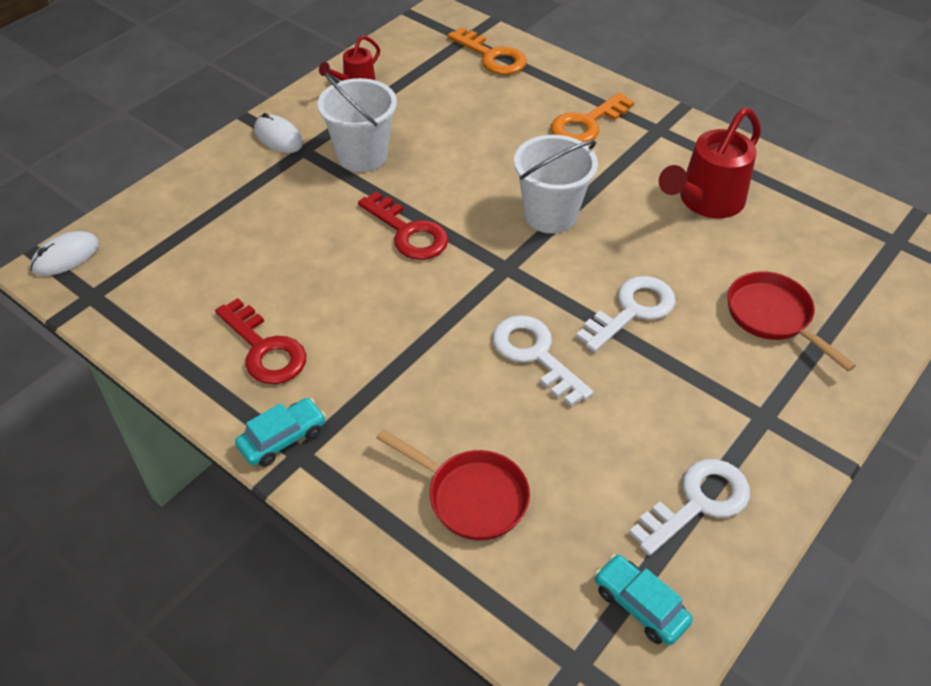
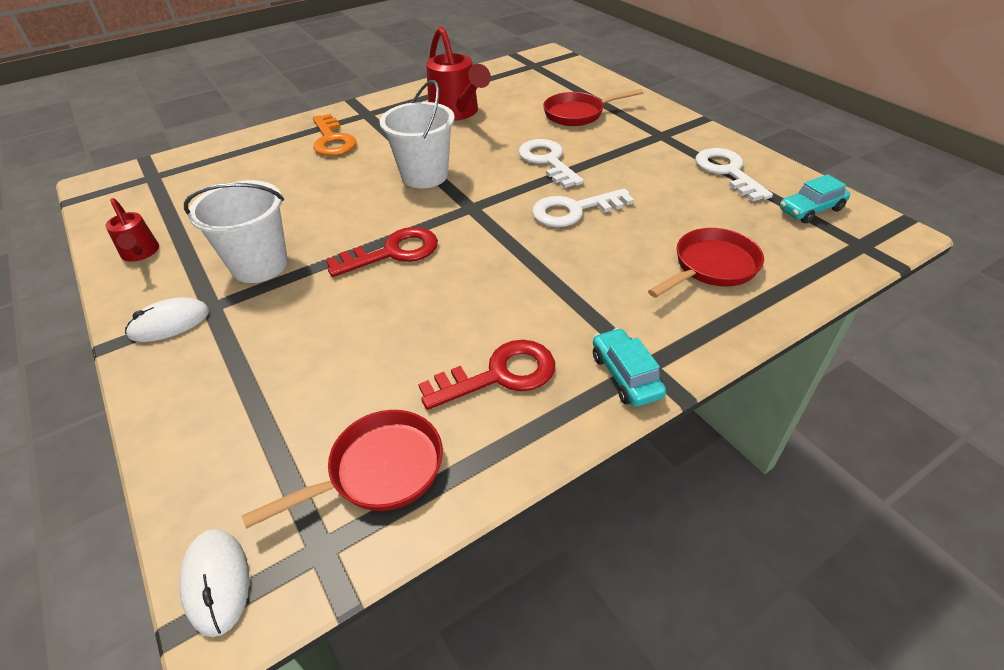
camera: 70 degrees left, 5 degrees down
orange key [448,27,527,75] -> none
none -> red pan [242,410,443,529]

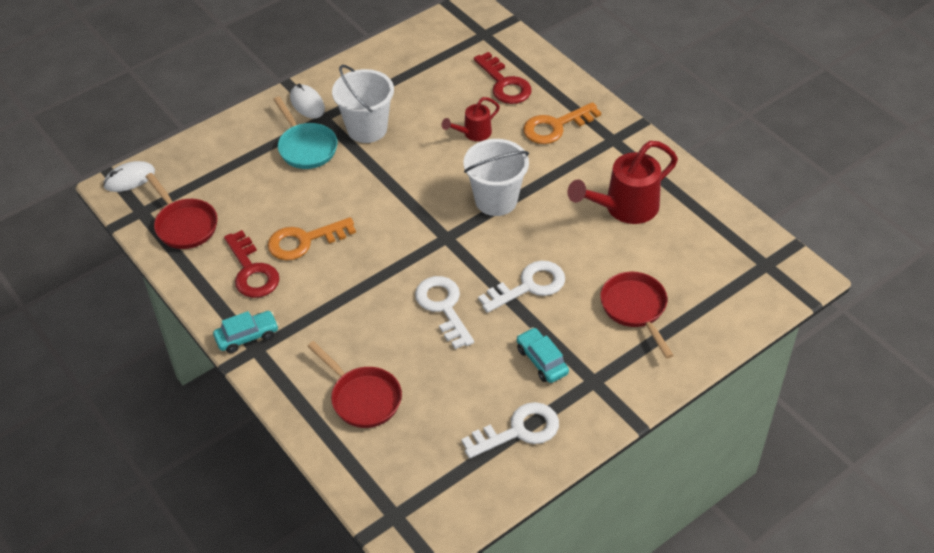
camera: 85 degrees right, 5 degrees up
red watering can [105,198,159,262] -> red watering can moved to [442,97,500,141]
red key [326,227,438,277] -> red key moved to [474,52,532,104]
turquoise car [780,174,850,223] -> turquoise car moved to [517,327,569,383]
none -> orange key [268,217,356,261]
none -> turquoise pan [273,96,338,169]

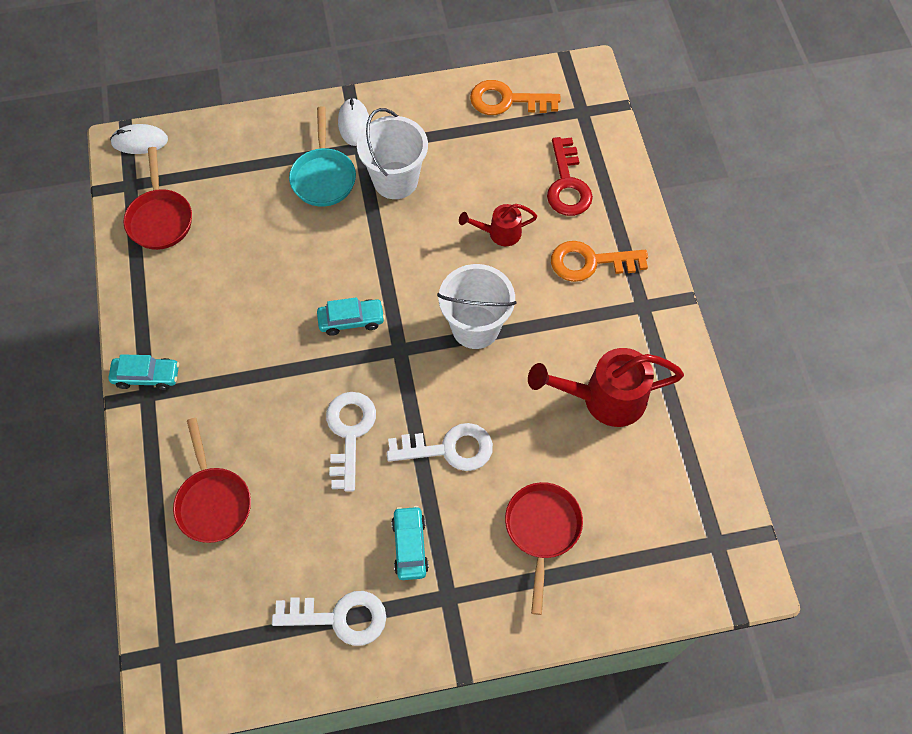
camera: 25 degrees right, 15 degrees up
red key [224,230,279,298] -> none
orange key [268,217,356,261] -> orange key moved to [470,80,561,115]
none -> turquoise car [317,297,385,336]

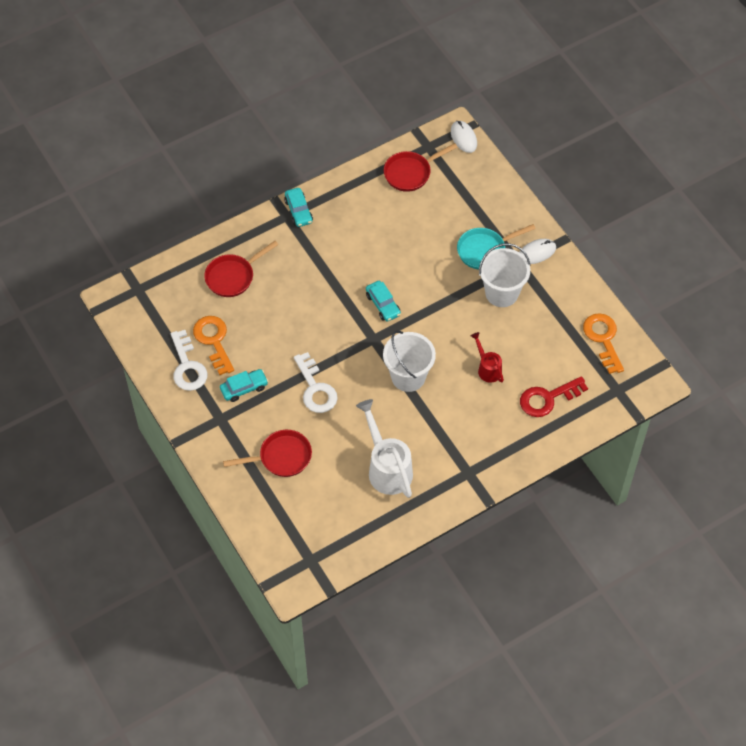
camera: 70 degrees right, 5 degrees down
white key [326,392,376,492] -> none
red watering can [528,348,684,427] -> white watering can [356,399,413,498]
orange key [551,241,648,282] -> orange key moved to [193,316,234,375]

